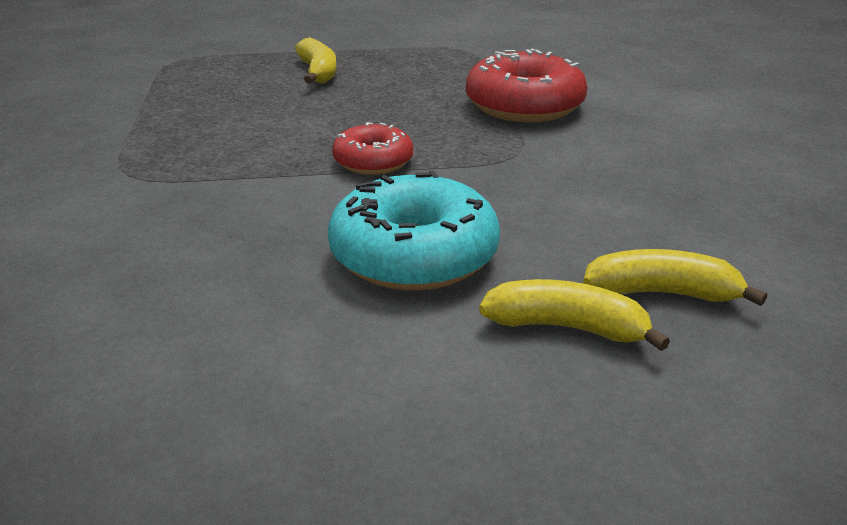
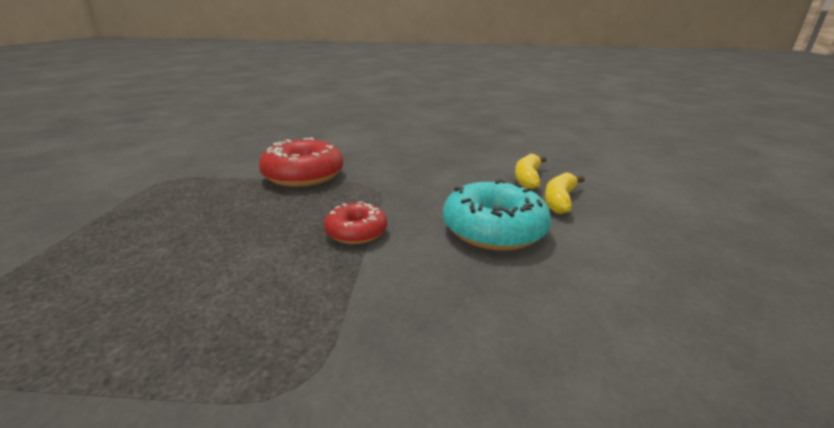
camera: 80 degrees left, 5 degrees down
yellow banana [295,37,337,84] -> none

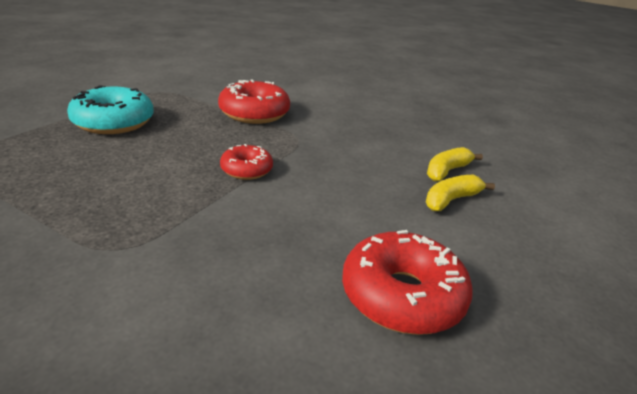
camera: 25 degrees right, 5 degrees up
turquoise donut [443,179,551,250] -> turquoise donut moved to [67,85,154,134]
none -> red donut [342,230,473,335]

